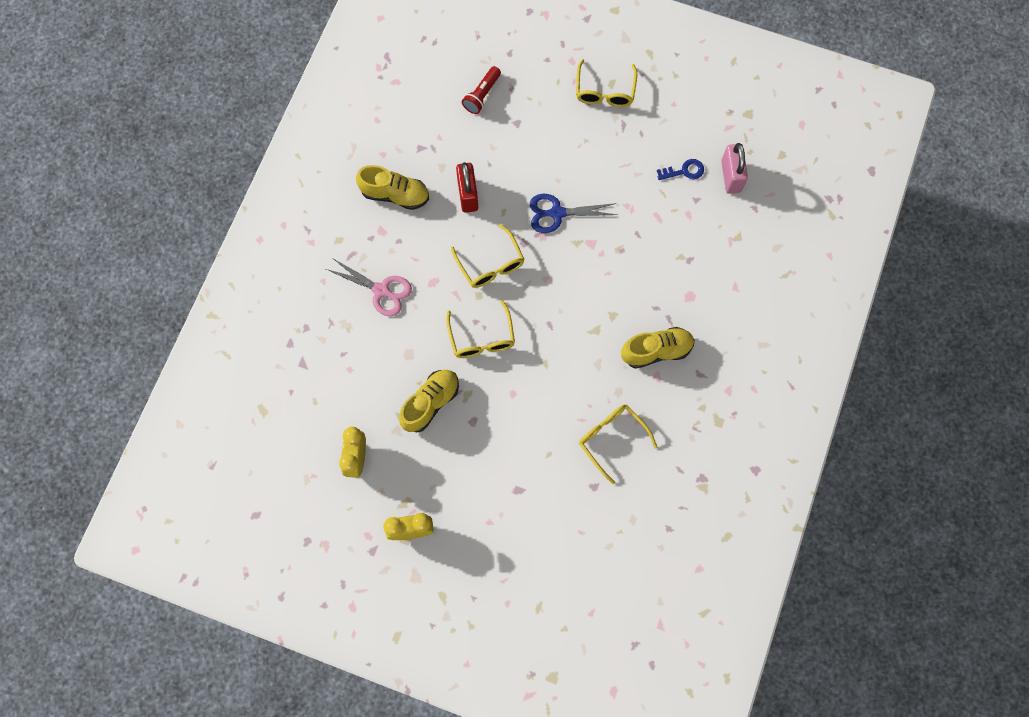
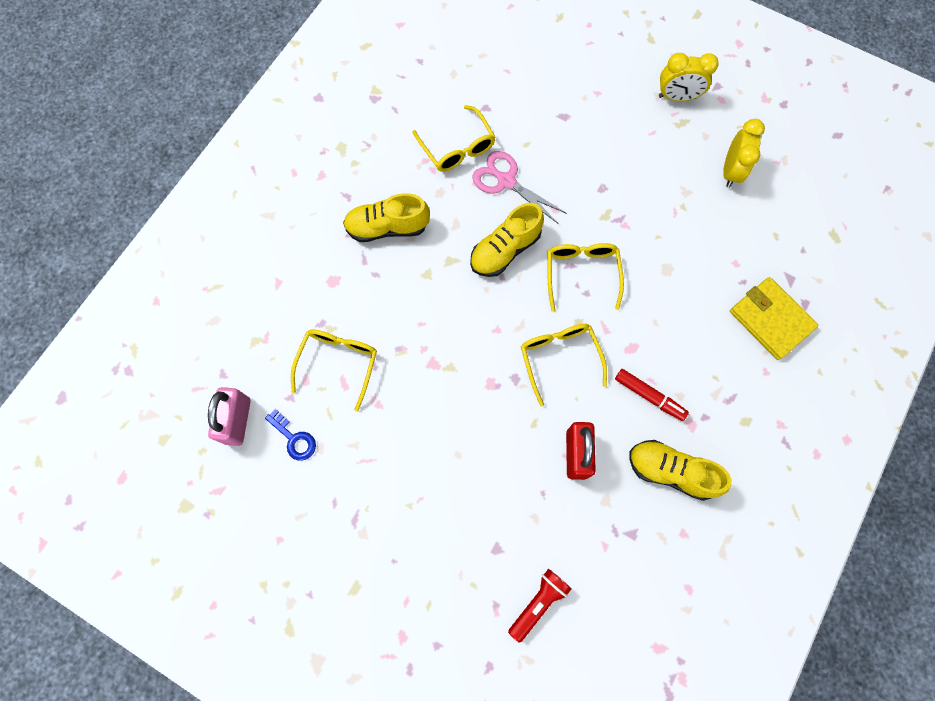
camera: 170 degrees left, 0 degrees up
pink scissors [326,258,412,316] -> pink scissors moved to [472,151,567,223]
yellow shoe [399,370,459,432] -> yellow shoe moved to [470,203,544,277]
blue scissors [530,194,617,233] -> none
yellow glasses [576,59,637,107] -> yellow glasses moved to [291,329,377,412]
blue key [657,159,704,180] -> blue key turned 135 degrees counterclockwise [265,409,316,461]
none -> red marker [615,369,689,421]
none -> yellow wallet [730,277,819,360]

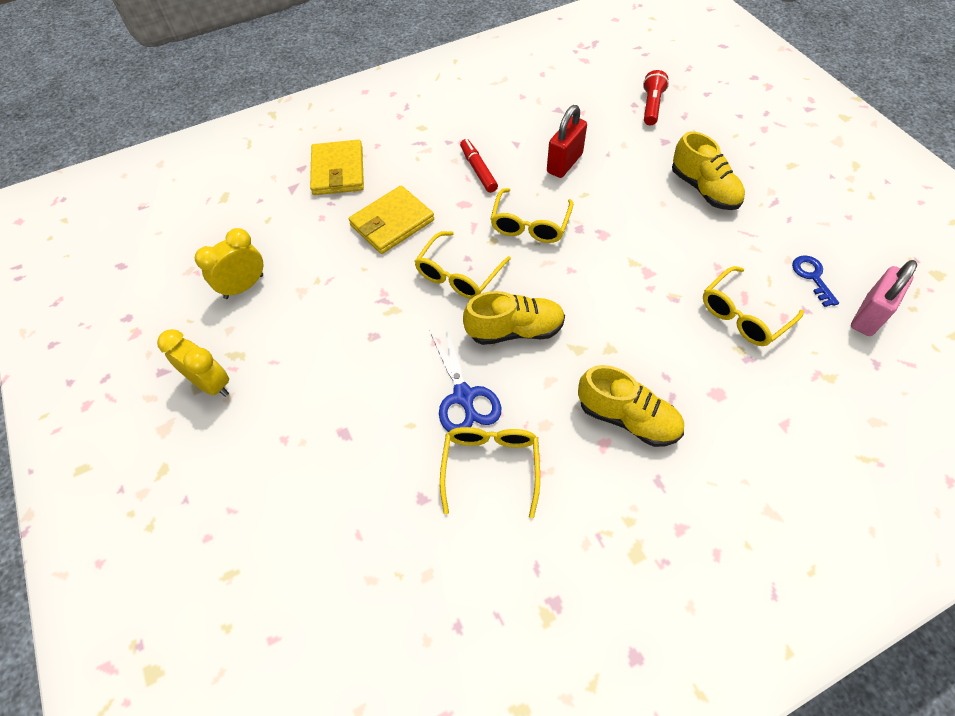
camera: 145 degrees left, 15 degrees down
pink scissors [472,151,567,223] -> blue scissors [429,326,501,432]
red flashlight [508,569,571,643] -> red flashlight turned 120 degrees clockwise [643,70,669,125]
yellow shoe [629,440,732,501] -> yellow shoe moved to [672,131,745,210]
none -> yellow wallet [349,185,434,254]

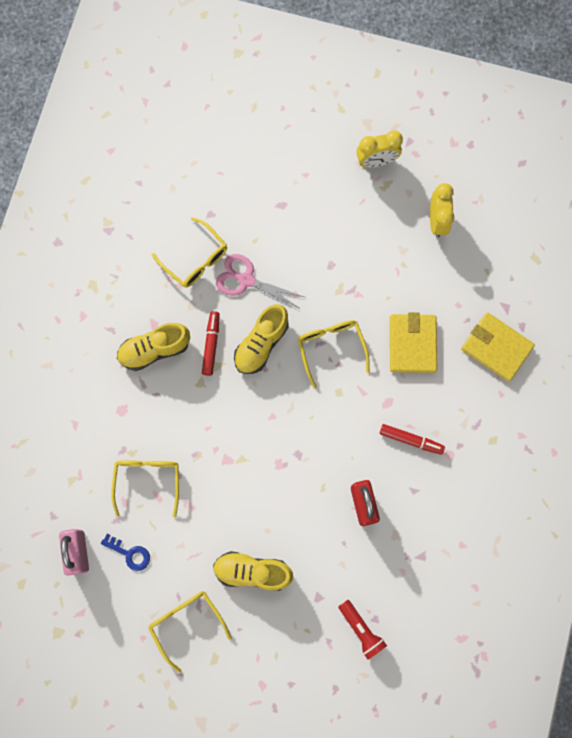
camera: 130 degrees right, 20 degrees up
blue scissors [429,326,501,432] -> pink scissors [216,254,304,309]
yellow glasses [491,188,573,243] -> yellow glasses moved to [148,591,232,673]
none -> red marker [202,311,220,376]

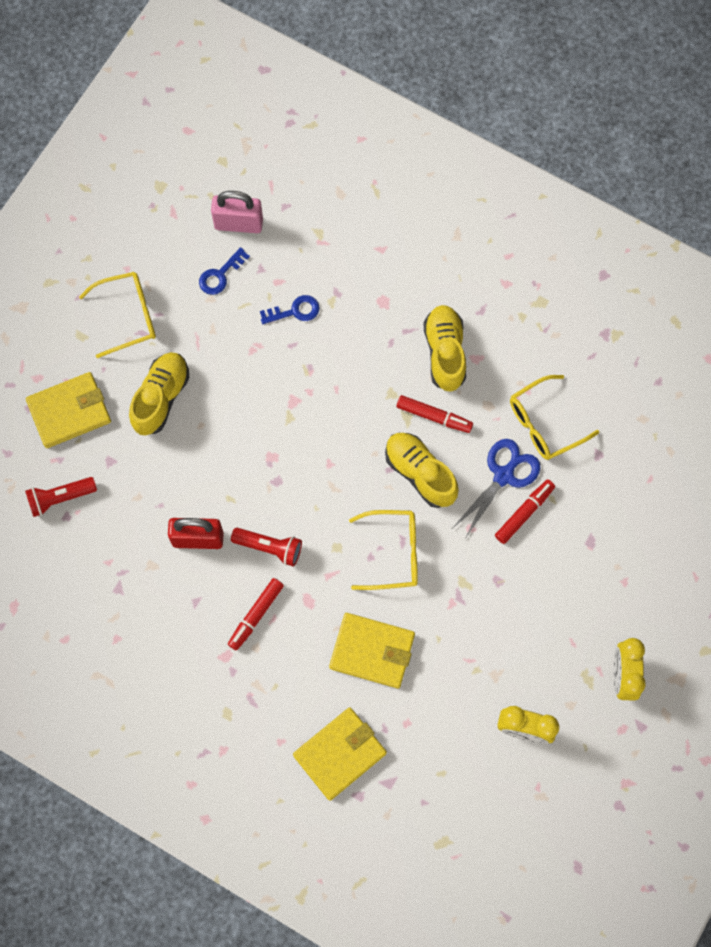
camera: 105 degrees right, 5 degrees down
yellow glasses [111,460,179,518] -> blue key [260,295,320,324]
pink scissors [216,254,304,309] -> blue scissors [453,439,541,537]
none -> yellow wallet [26,372,111,448]
none -> red flashlight [231,528,302,567]
none -> red marker [495,479,555,544]

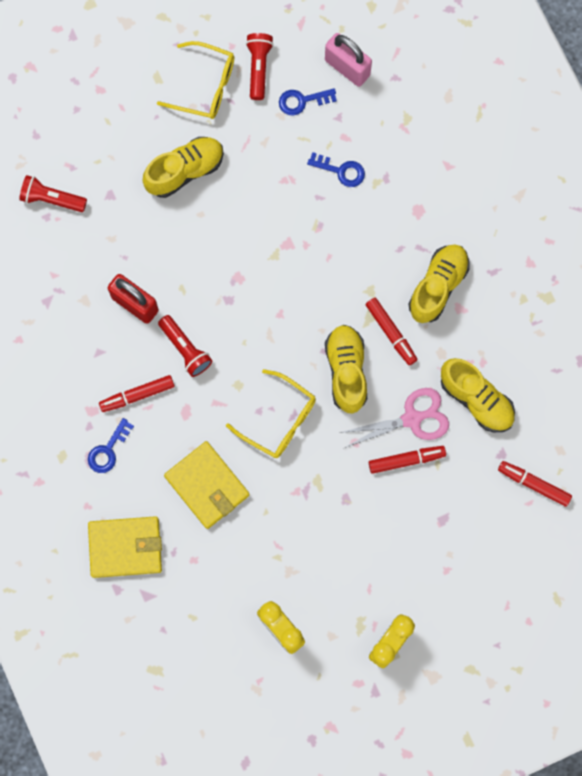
camera: 35 degrees right, 5 degrees up
yellow wallet [26,372,111,448] -> none
blue scissors [453,439,541,537] -> pink scissors [339,388,449,448]
yellow glasses [510,375,599,460] -> yellow shoe [441,358,515,432]
none -> blue key [88,418,134,473]
none -> red flashlight [246,33,274,100]
none -> red marker [498,461,572,507]

